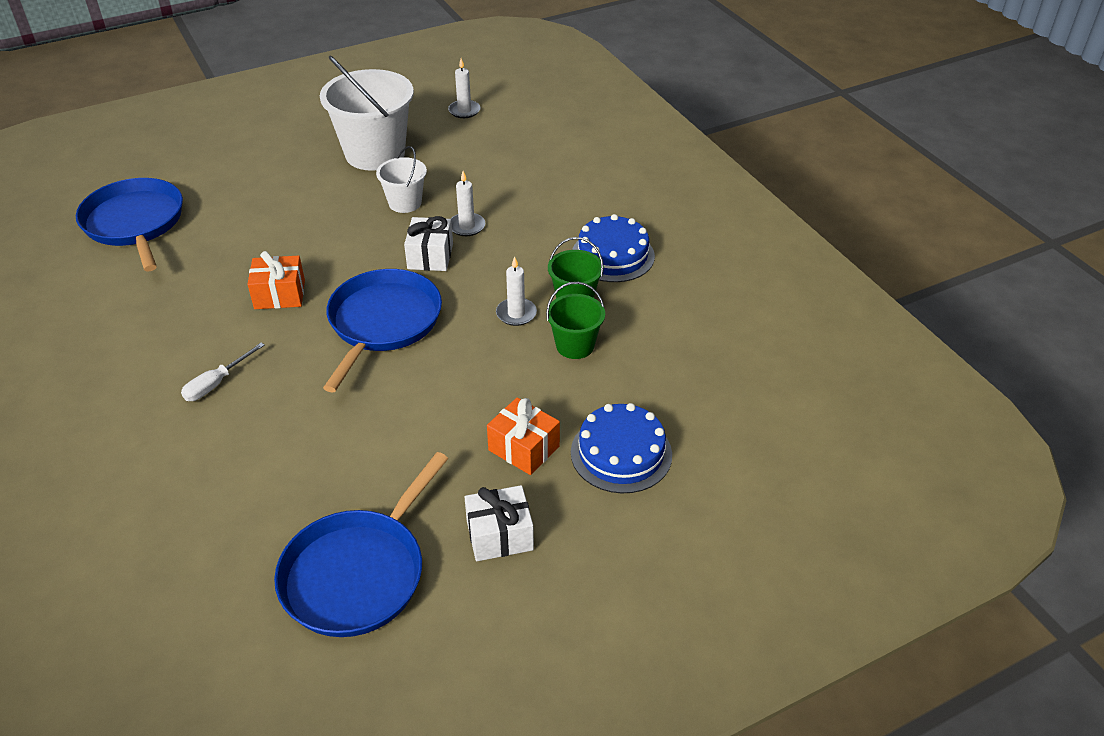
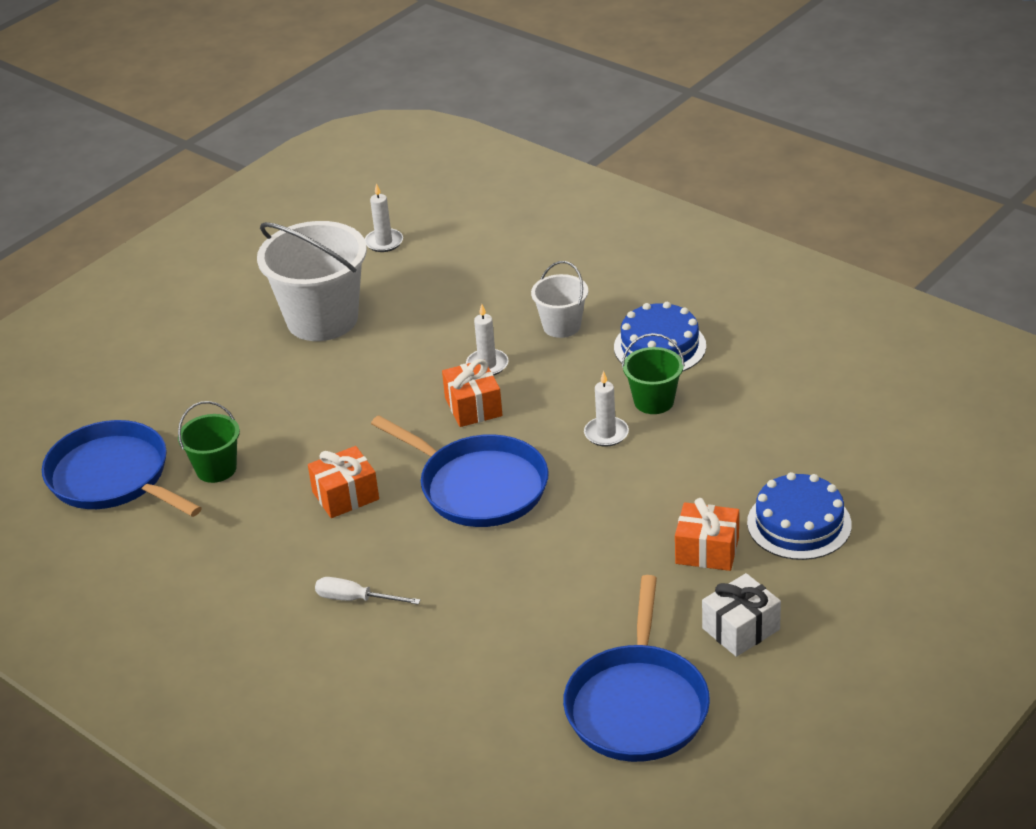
camera: 20 degrees left, 5 degrees down
white screwdriver [181,343,265,401] -> white screwdriver turned 90 degrees clockwise [315,577,421,605]
blue pan [323,269,442,392] -> blue pan turned 135 degrees clockwise [371,416,549,527]
white bucket [376,146,427,213] -> white bucket moved to [531,261,588,338]
white gift [404,216,453,271] -> orange gift [442,359,502,427]
green bucket [546,282,605,359] -> green bucket moved to [178,401,240,483]

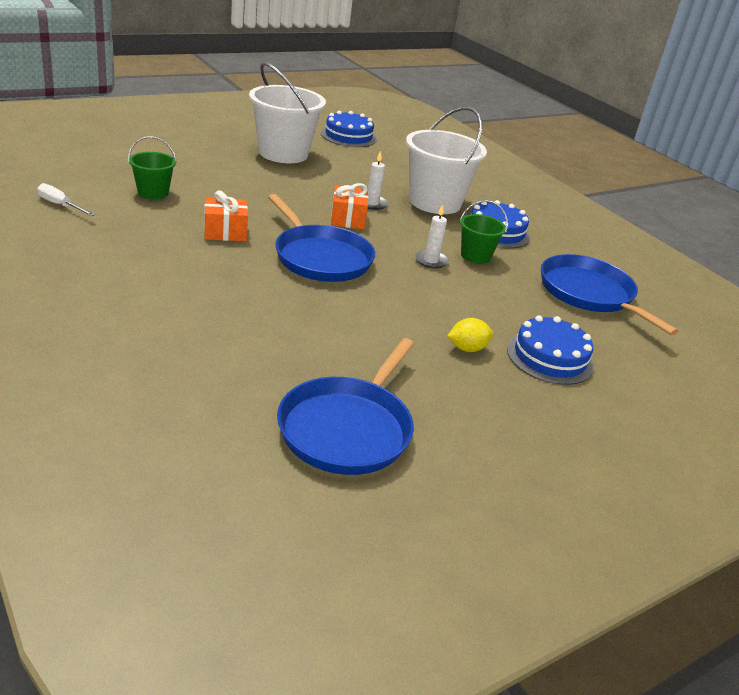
camera: 10 degrees right, 5 degrees down
blue pan [42,420,202,517] -> blue pan moved to [541,254,678,335]
white screwdriver [315,577,421,605] -> white screwdriver moved to [37,183,95,216]
white candle [365,183,403,252] -> blue cake [321,111,377,147]
white bucket [531,261,588,338] -> white bucket [406,106,487,214], size x1.93
orange gift [675,498,739,571] -> yellow lemon [447,318,493,352]
white gift [702,573,781,657] -> none

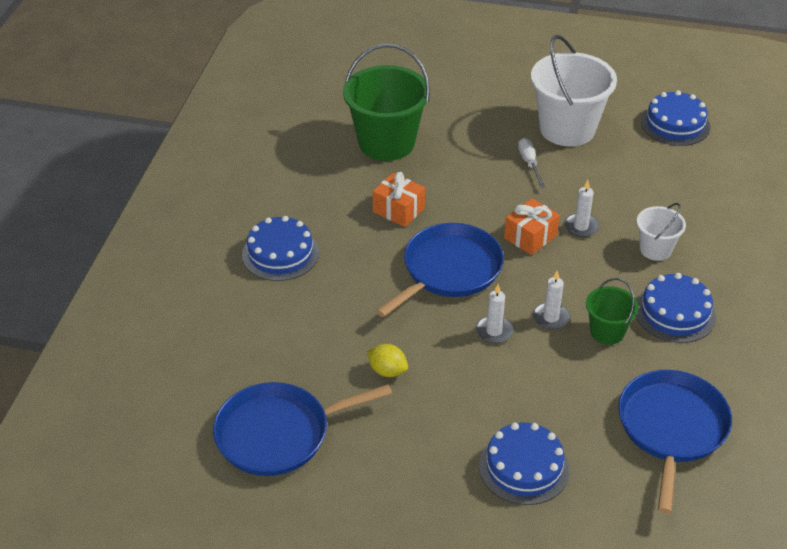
camera: 50 degrees right, 10 degrees up
white screwdriver [37,183,95,216] -> white screwdriver moved to [518,138,545,188]
green bucket [128,136,176,199] -> green bucket [343,44,430,161], size x1.93
blue pan [268,194,375,282] -> blue pan turned 150 degrees counterclockwise [376,223,504,317]
white bucket [406,106,487,214] -> white bucket [637,203,686,261], size x0.52
yellow lemon [447,318,493,352] -> yellow lemon moved to [367,344,408,377]
none -> blue cake [242,216,319,281]
none -> white candle [476,284,513,343]

